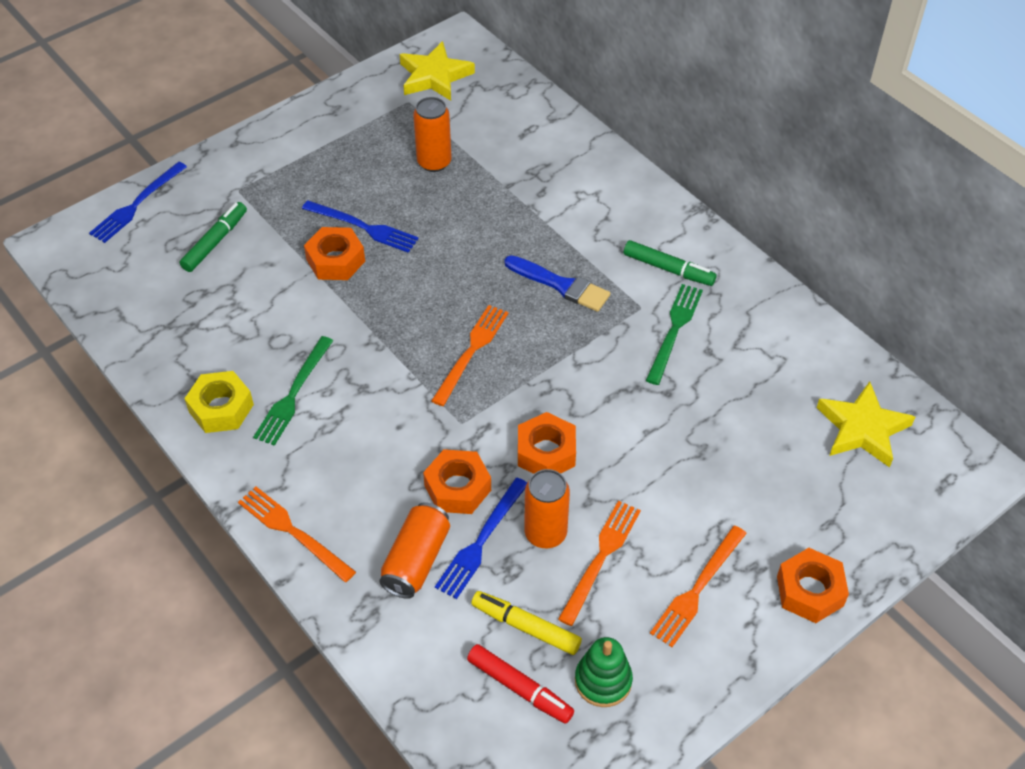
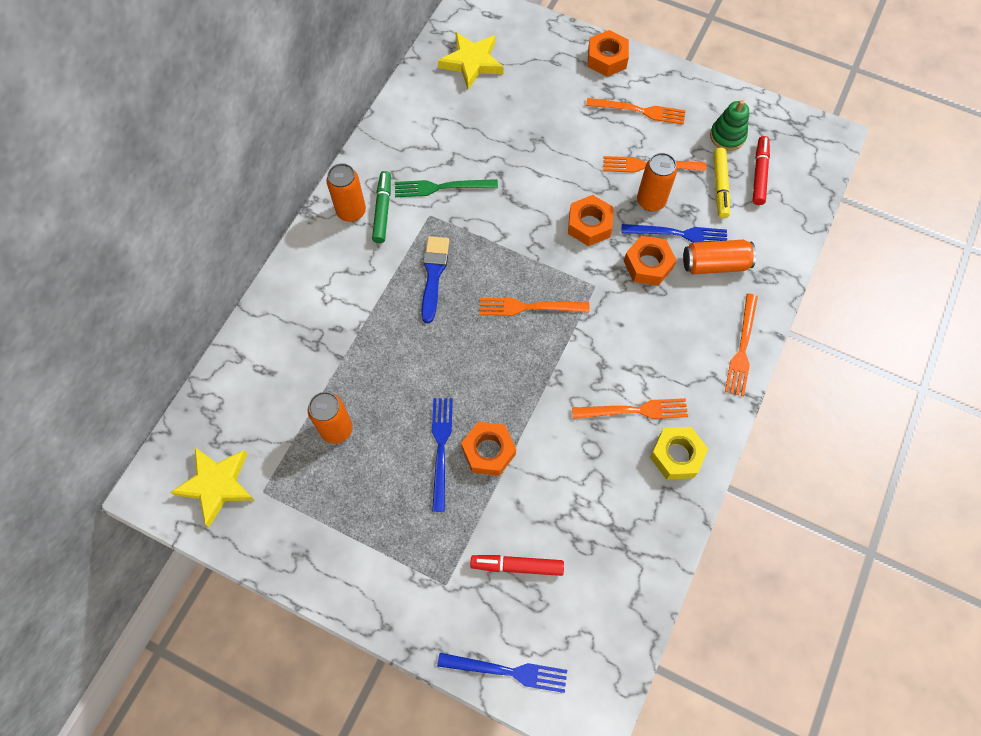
camera: 115 degrees left, 15 degrees up
green marker [180,202,247,272] -> red marker [470,555,564,576]
green fork [253,336,333,446] -> orange fork [572,398,688,419]
none -> orange can [326,163,366,222]

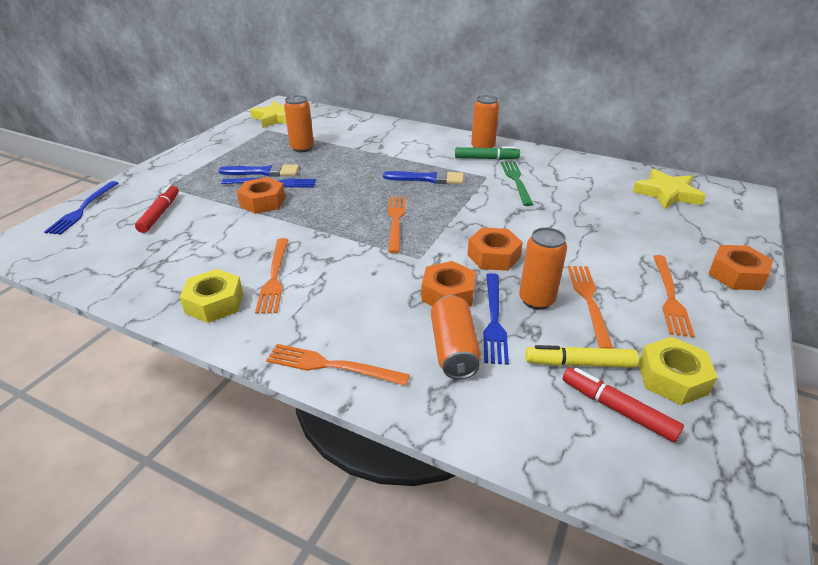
camera: 90 degrees right, 30 degrees down
green stacking toy [710,100,749,151] -> yellow nut [638,337,718,405]
red marker [753,136,770,205] -> red marker turned 150 degrees counterclockwise [563,367,684,442]
none -> blue brush [219,163,299,176]

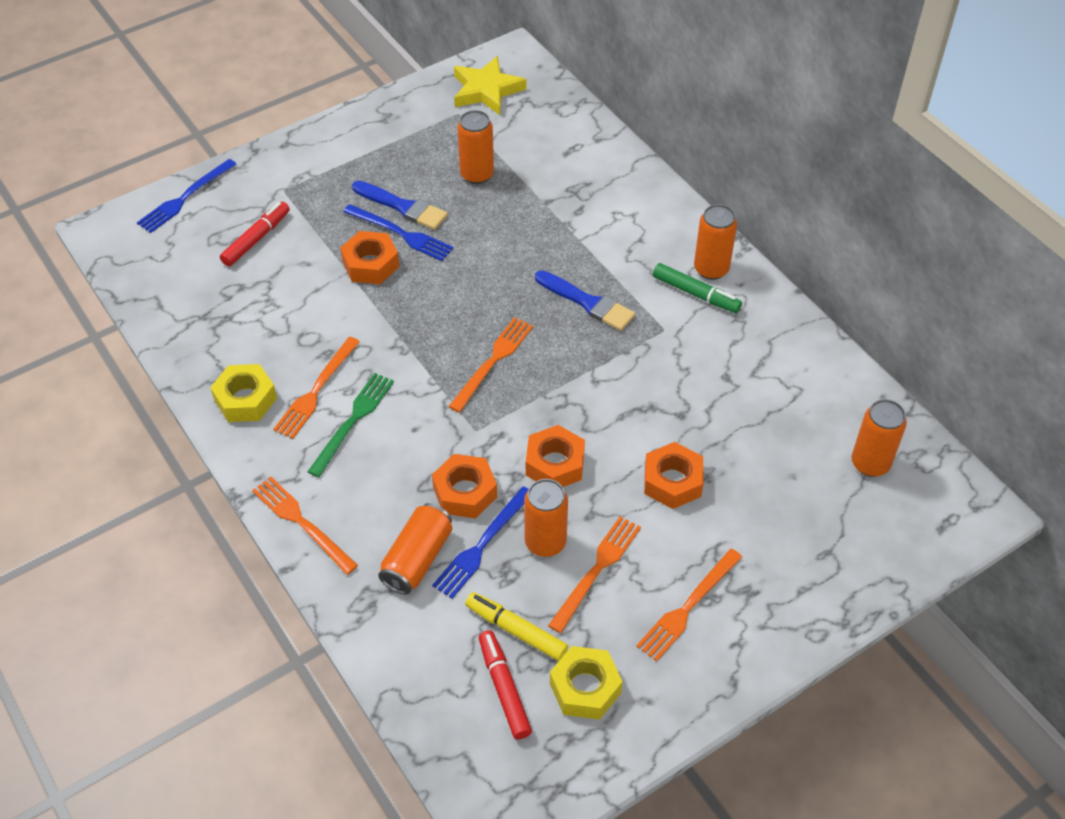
camera: 30 degrees right, 15 degrees up
green fork [501,161,533,206] -> green fork moved to [307,373,394,477]
yellow star [632,169,706,209] -> orange can [852,399,907,477]
orange nut [708,245,773,290] -> orange nut moved to [644,442,704,509]

